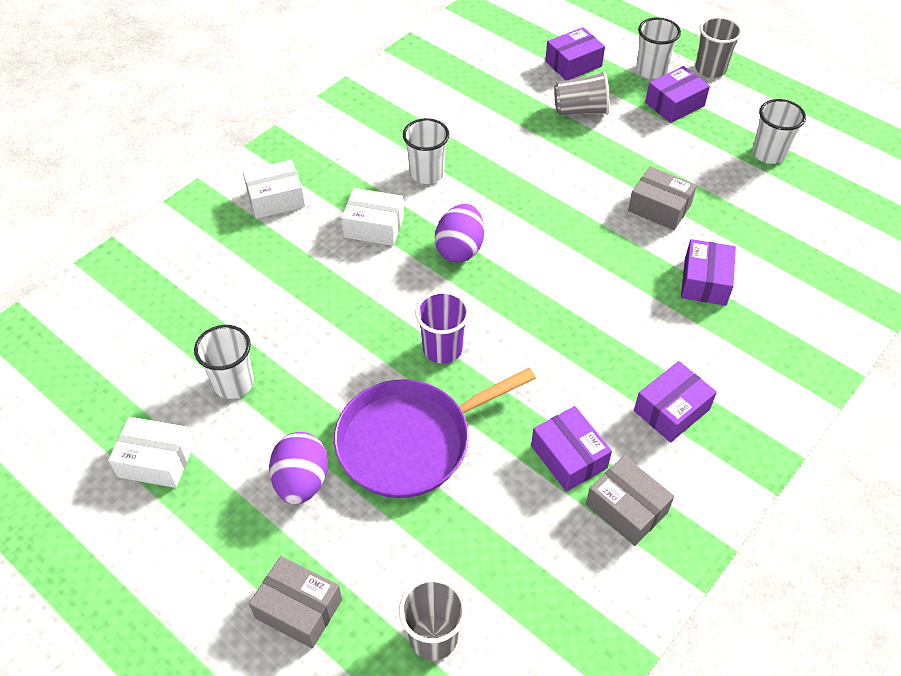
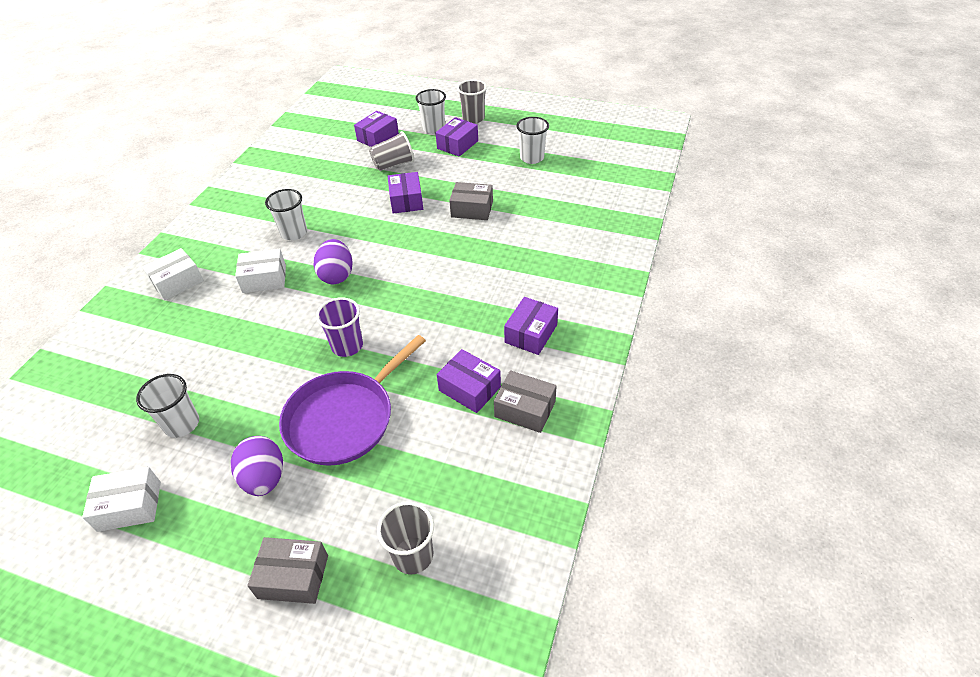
camera: 20 degrees left, 5 degrees down
purple box [681,239,736,306] -> purple box moved to [388,172,423,214]

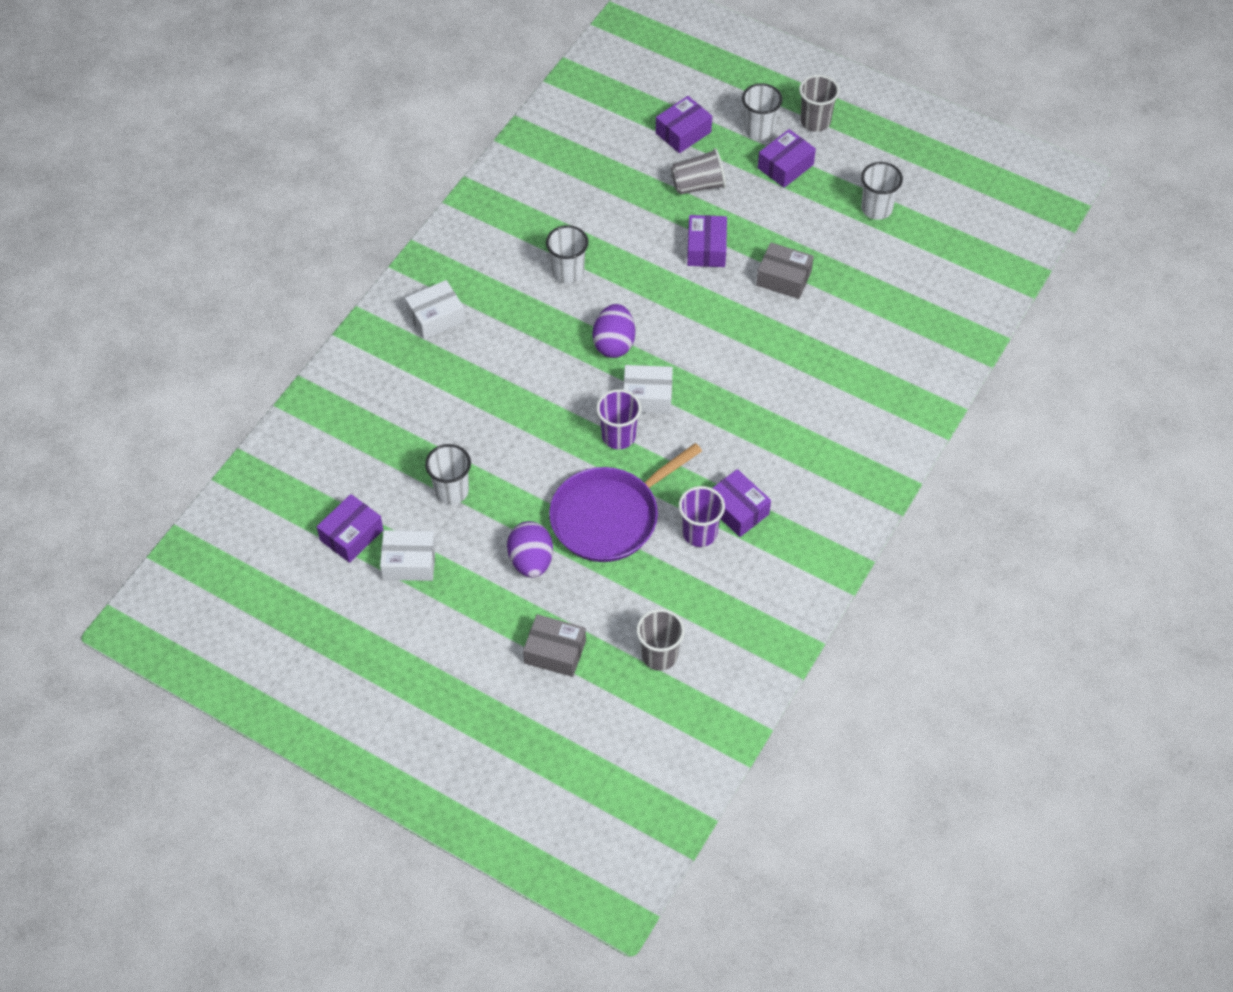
camera: 10 degrees right, 10 degrees up
white box [235,249,286,293] -> white box moved to [623,365,673,414]
grey box [494,370,557,433] -> none
purple box [504,297,558,355] -> purple box moved to [317,494,383,563]
none -> purple cup [679,486,725,547]

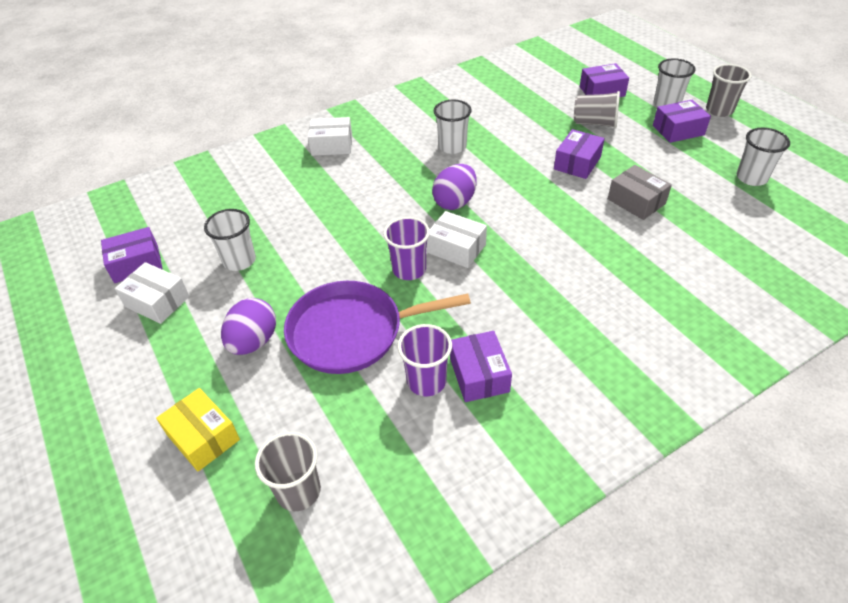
camera: 30 degrees right, 10 degrees down
grey box [523,614,586,677] -> yellow box [156,388,240,471]

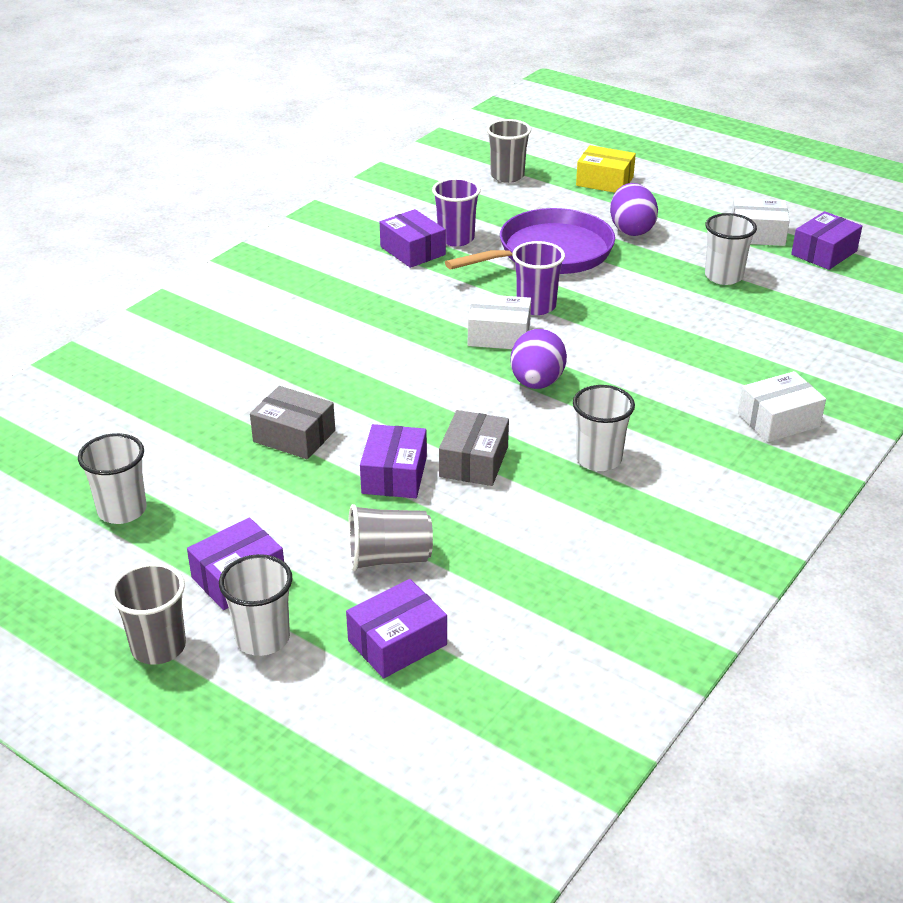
camera: 155 degrees right, 10 degrees down
none -> grey box [439,410,509,486]

